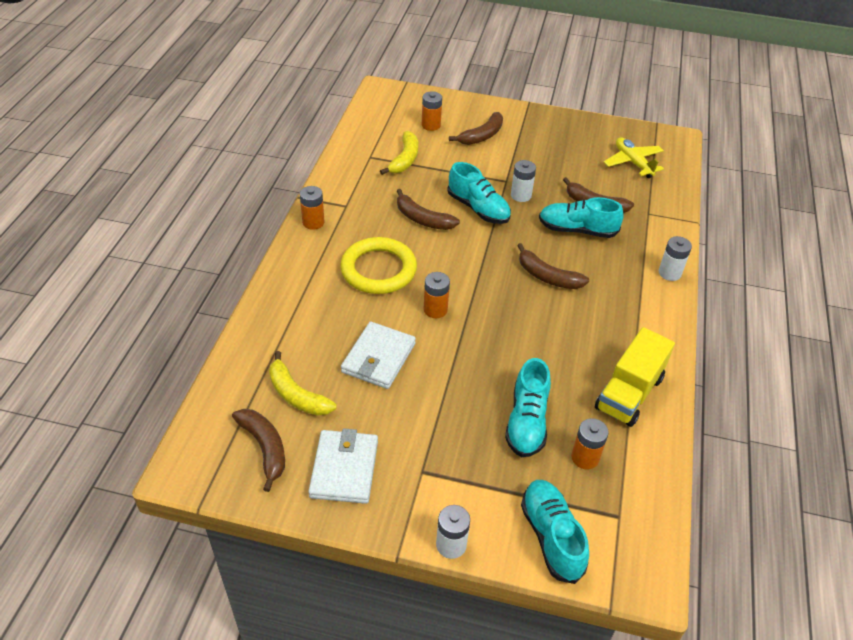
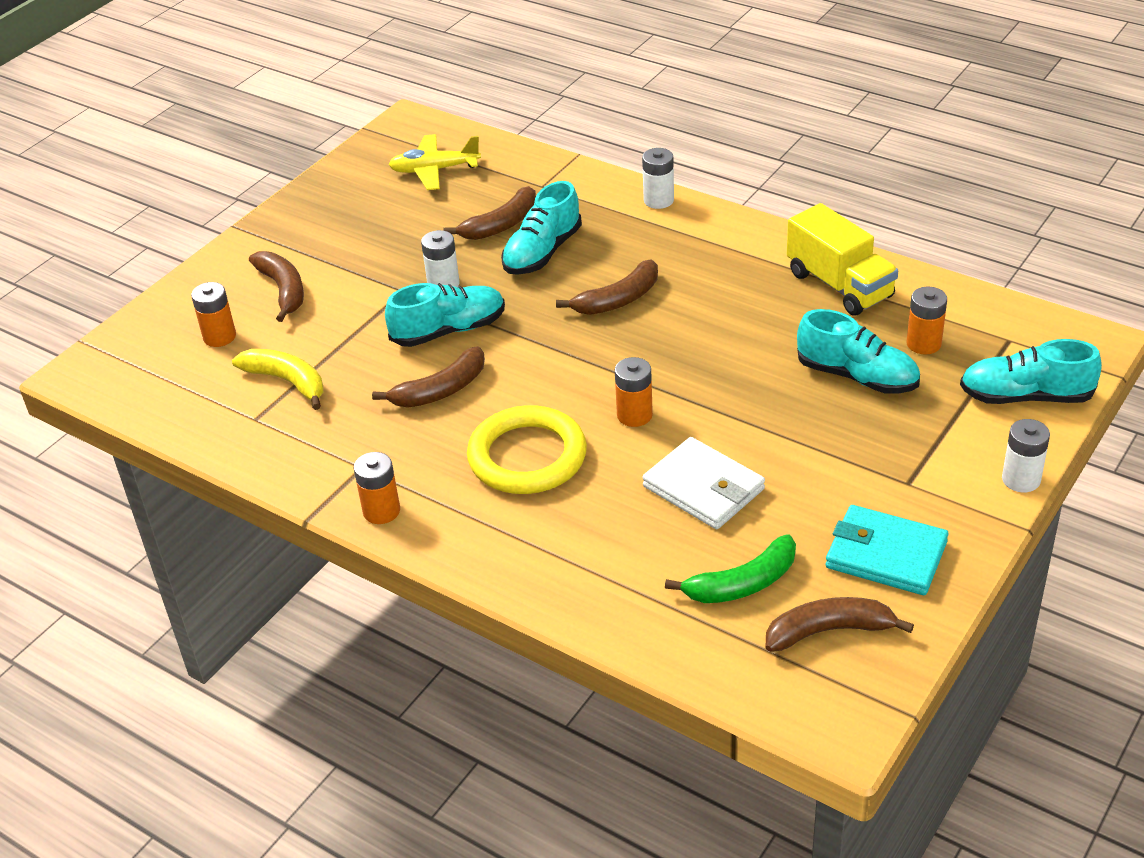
camera: 65 degrees left, 5 degrees down
yellow banana [269,351,337,416] -> green banana [665,534,796,603]
white wallet [308,428,378,504] -> turquoise wallet [826,505,948,595]

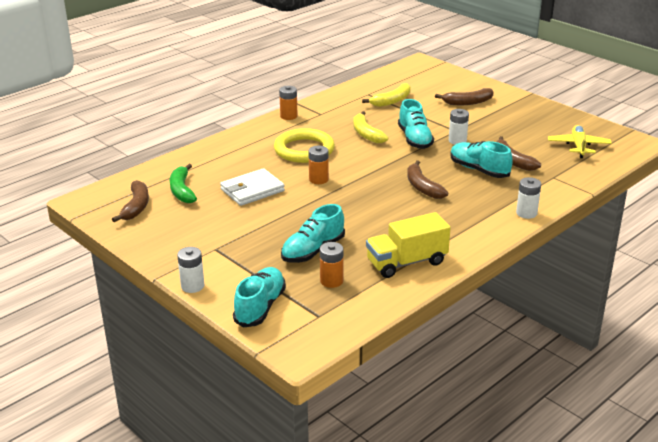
camera: 100 degrees right, 10 degrees down
orange battery [191,282,236,347] -> none
brown banana [372,346,485,408] -> yellow banana [353,111,388,143]
turquoise wallet [826,505,948,595] -> none

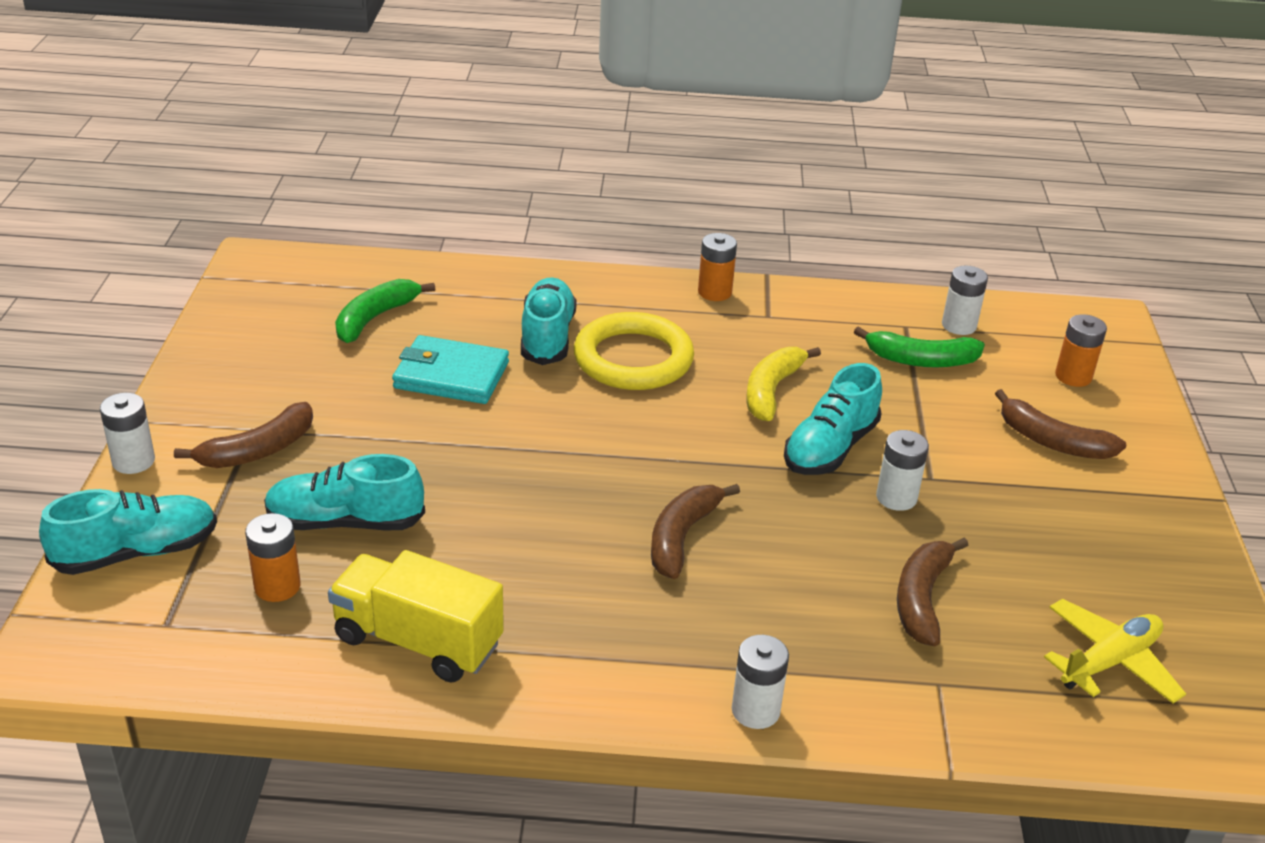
camera: 45 degrees right, 5 degrees up
brown banana [112,180,149,222] -> brown banana moved to [174,402,313,468]
white wallet [220,168,285,206] -> turquoise wallet [392,335,509,404]
orange battery [308,146,329,184] -> orange battery moved to [1055,314,1107,387]
yellow banana [362,83,411,107] -> green banana [854,327,985,367]
turquoise shoe [451,141,513,178] -> turquoise shoe moved to [521,277,577,365]
none -> white battery [942,266,988,335]

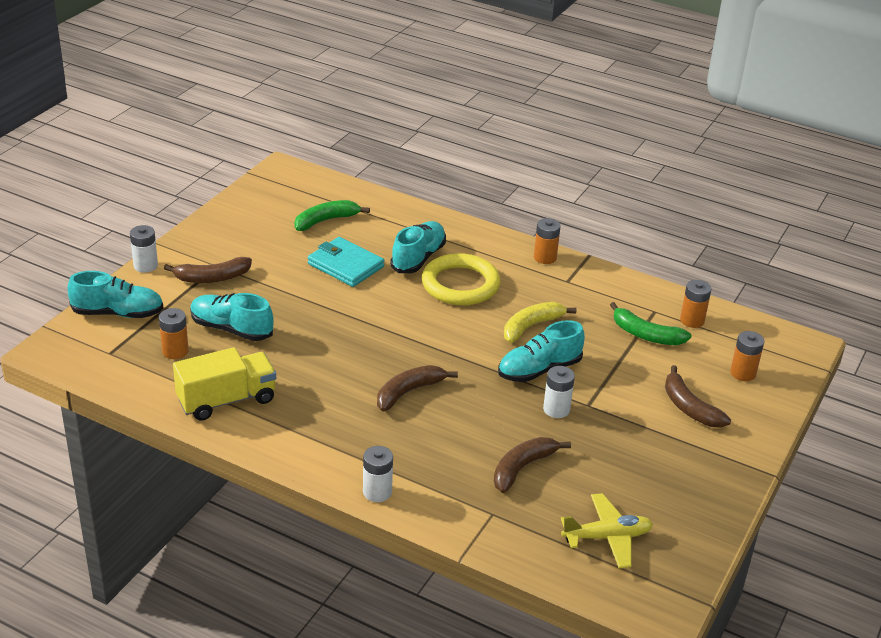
camera: 25 degrees right, 0 degrees up
yellow truck [328,550,504,682] -> yellow truck turned 105 degrees clockwise [173,347,276,421]
white battery [942,266,988,335] -> orange battery [680,280,712,328]

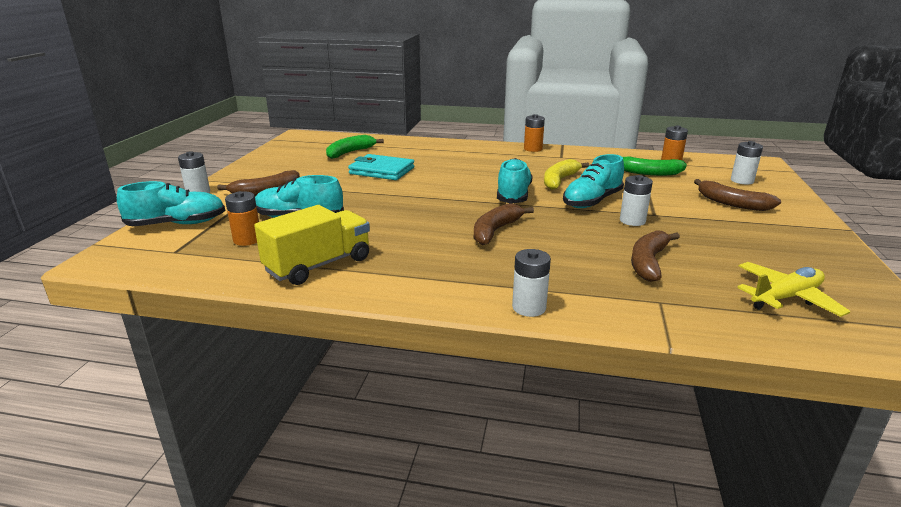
camera: 15 degrees left, 10 degrees down
turquoise shoe [390,221,446,273] -> turquoise shoe moved to [497,158,533,204]
yellow ring [422,253,500,305] -> none
orange battery [730,331,764,381] -> white battery [731,141,763,184]

